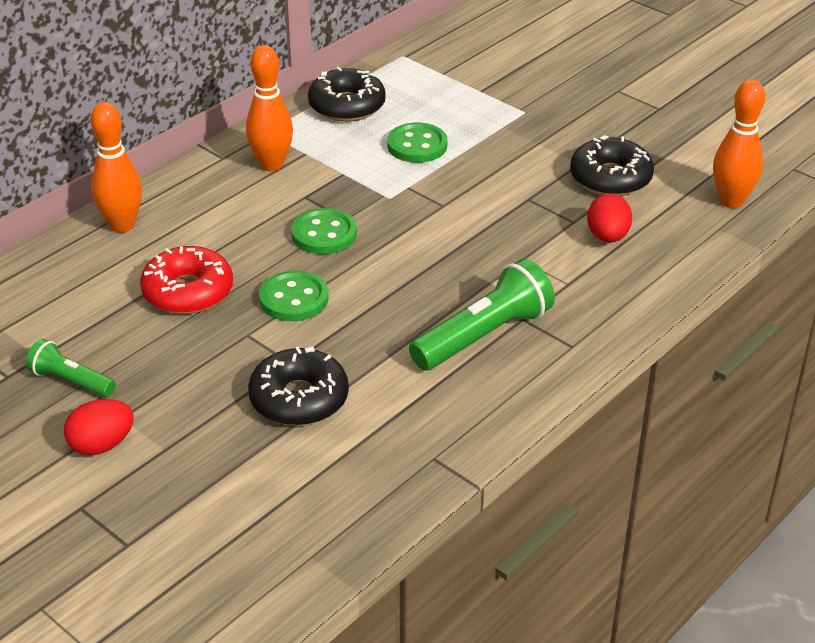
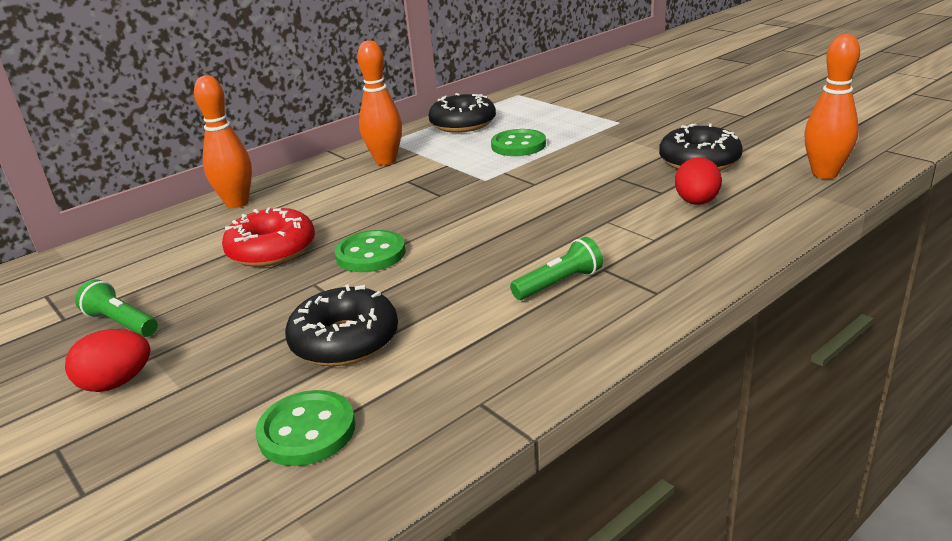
camera: 10 degrees right, 10 degrees down
green button [291,208,357,254] -> green button moved to [255,390,356,466]
green flashlight [409,259,555,370] -> green flashlight [510,237,603,300], size x0.57

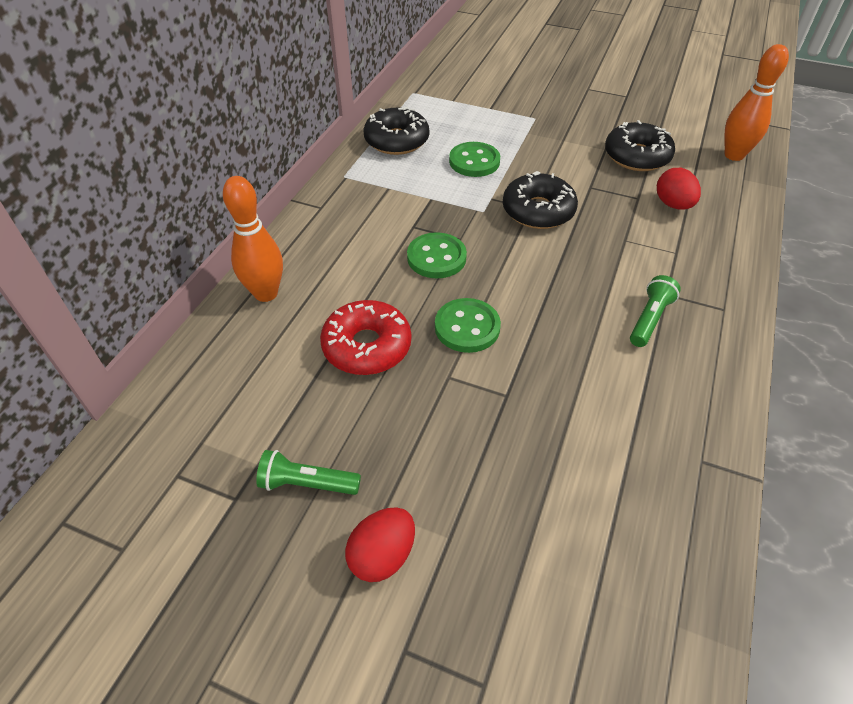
camera: 30 degrees left, 20 degrees up
green button [255,390,356,466] -> green button moved to [407,232,467,279]
black donut [285,284,398,366] -> black donut moved to [503,171,578,229]
orange bowling pin [357,40,402,165] -> none

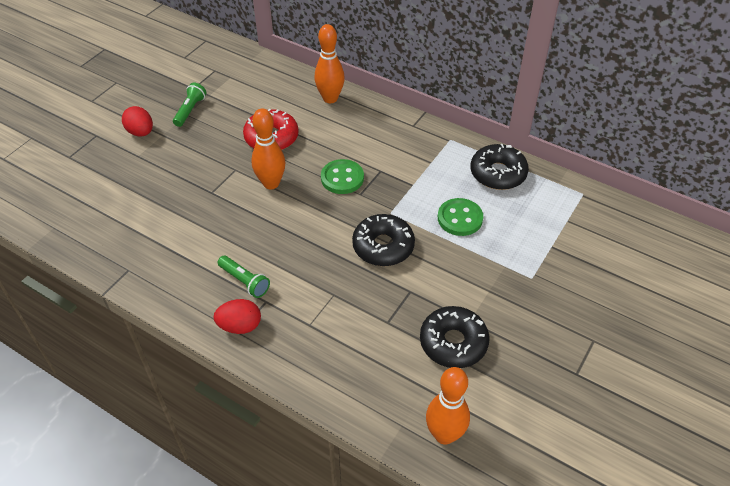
camera: 100 degrees right, 0 degrees up
green button [435,298,501,353] -> orange bowling pin [252,109,285,189]
red egg [657,168,701,210] -> red egg moved to [213,299,261,334]

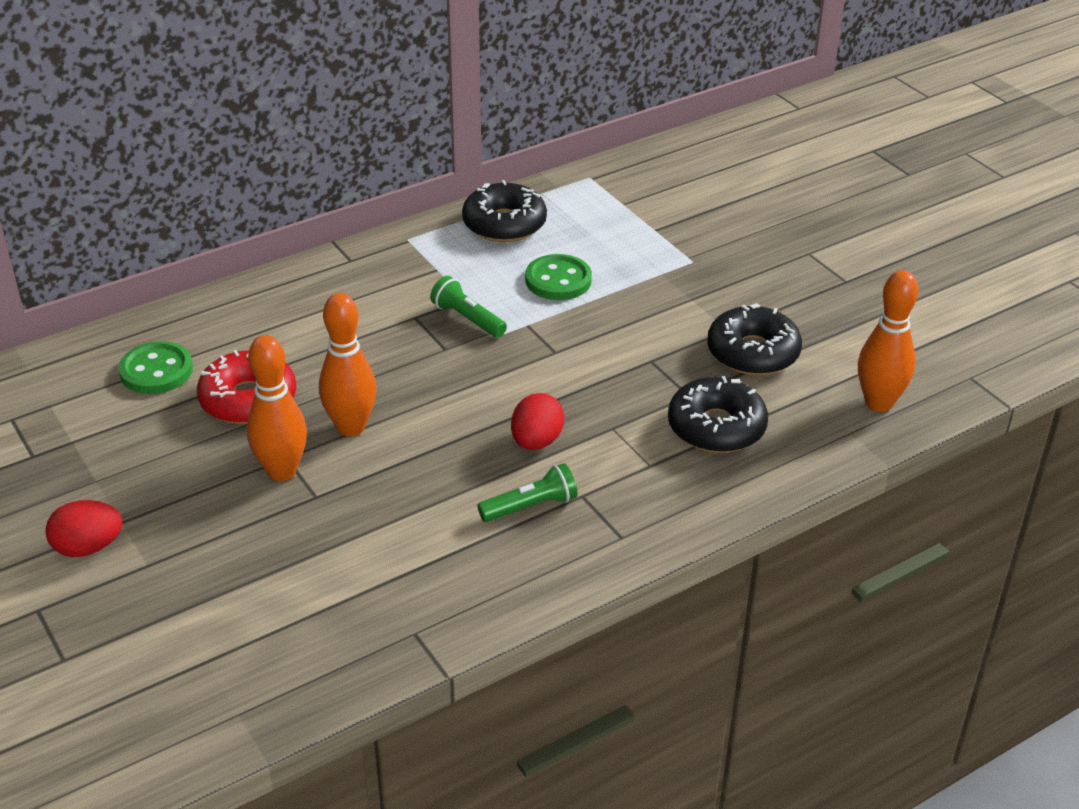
camera: 65 degrees left, 10 degrees down
green flashlight [173,83,206,127] -> green flashlight moved to [430,276,507,338]
red egg [213,299,261,334] -> red egg moved to [511,393,565,450]
orange bowling pin [314,24,345,103] -> orange bowling pin moved to [247,335,307,481]
green button [321,159,364,194] -> green button moved to [119,341,193,394]
black donut [352,214,415,266] -> black donut moved to [668,376,768,453]

